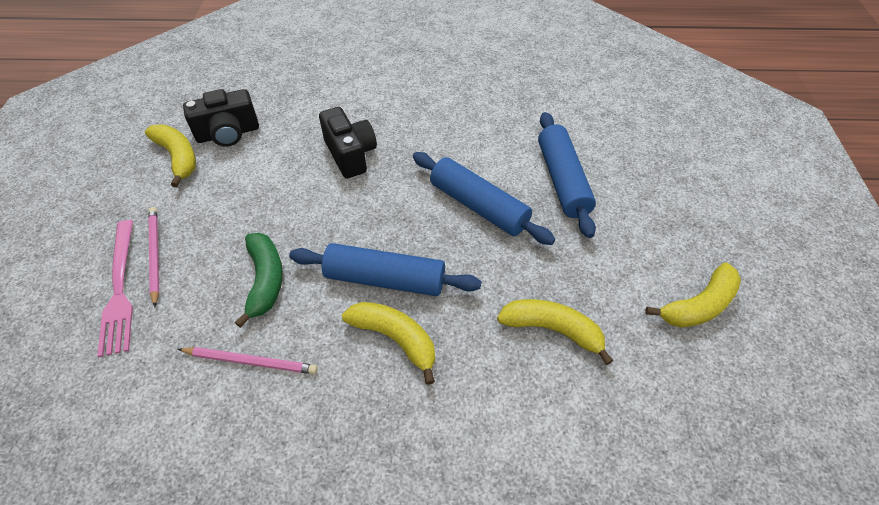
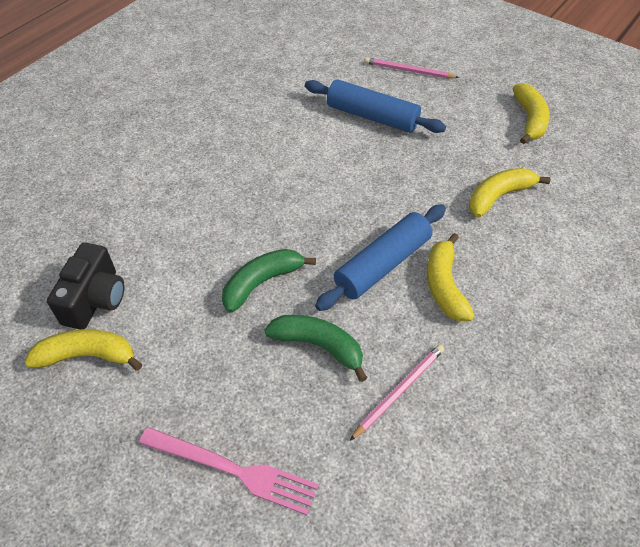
camera: 55 degrees left, 0 degrees up
pink pencil [149,207,159,307] -> pink pencil moved to [364,57,459,79]
black camera [319,107,377,179] -> none
yellow banana [342,302,435,385] -> yellow banana turned 75 degrees counterclockwise [427,233,475,321]
blue rolling pin [413,152,555,245] -> none
none -> green banana [222,249,316,313]

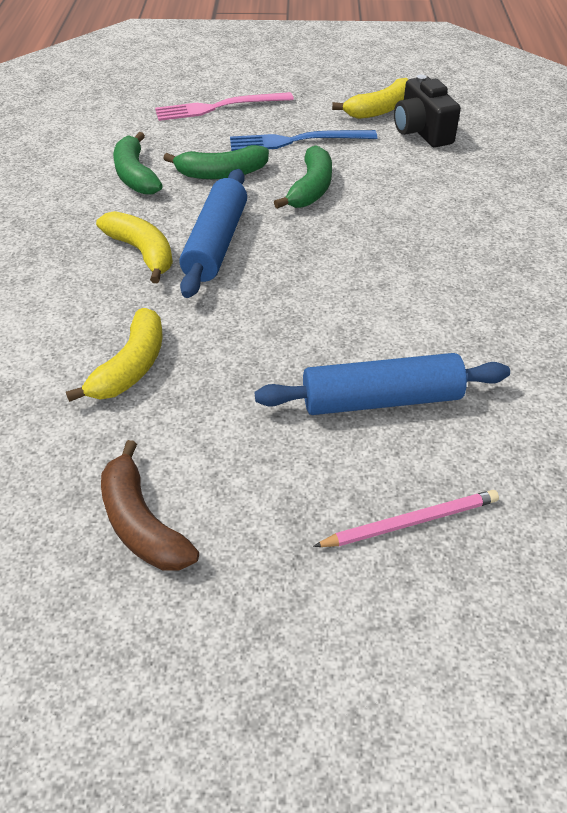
camera: 145 degrees right, 5 degrees down
pink pencil [350,344,444,441] -> green banana [113,132,163,195]
yellow banana [513,83,550,144] -> brown banana [101,440,199,570]
none -> blue fork [230,130,377,151]

